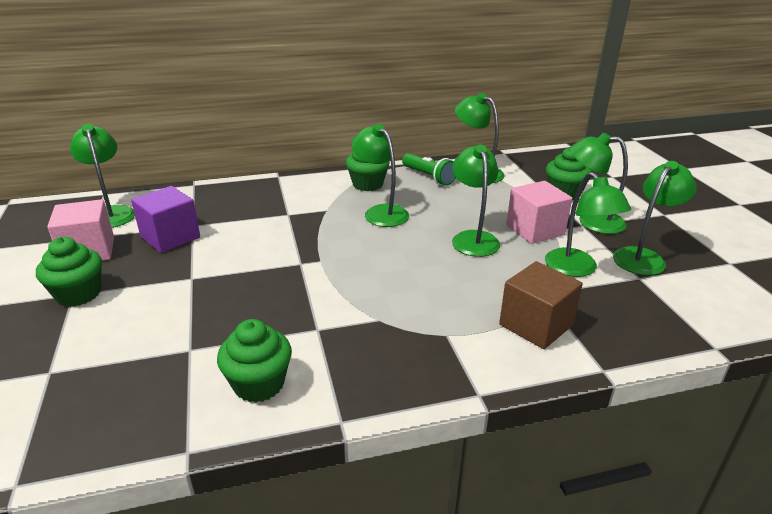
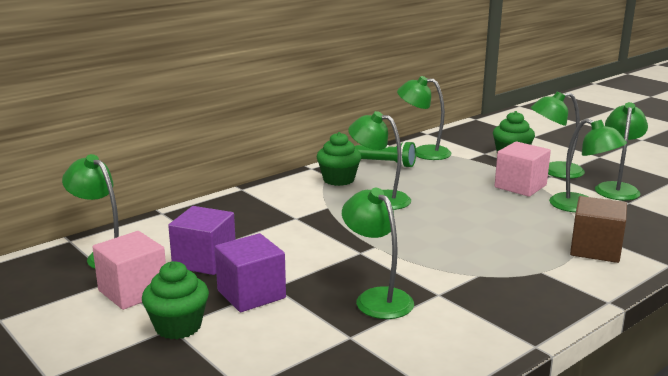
camera: 25 degrees left, 10 degrees down
green cupcake [217,319,292,403] -> none
green lamp [452,145,500,257] -> green lamp moved to [342,188,414,319]
none -> purple cube [215,233,286,312]

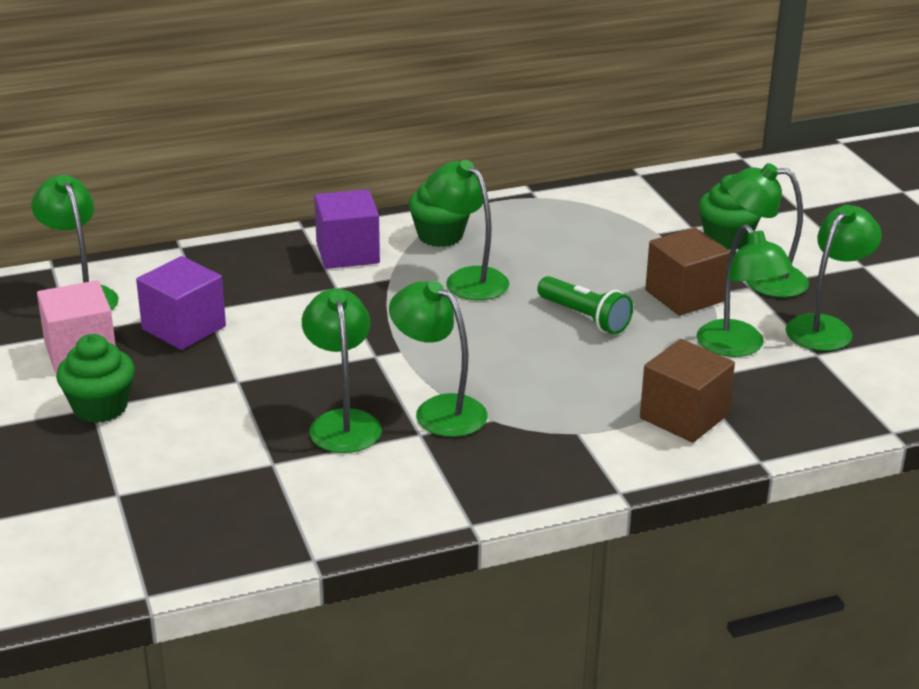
camera: 20 degrees right, 10 degrees up
purple cube [215,233,286,312] -> purple cube moved to [314,189,380,269]
green flashlight [354,141,416,168] -> green flashlight moved to [537,276,633,335]
green lamp [397,76,451,160] -> green lamp moved to [389,281,488,437]
pink cube [495,141,551,197] -> brown cube [645,227,730,316]

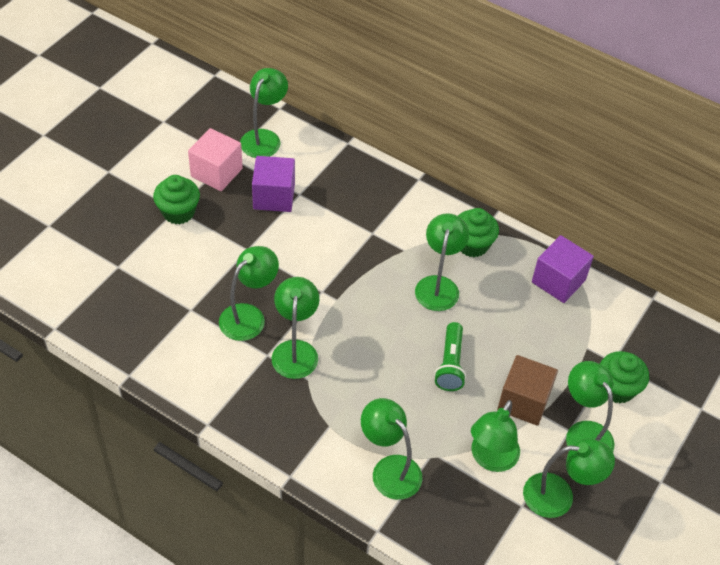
camera: 50 degrees right, 20 degrees up
purple cube [314,189,380,269] -> purple cube moved to [532,235,594,303]
brown cube [640,339,735,443] -> green lamp [361,398,422,500]

